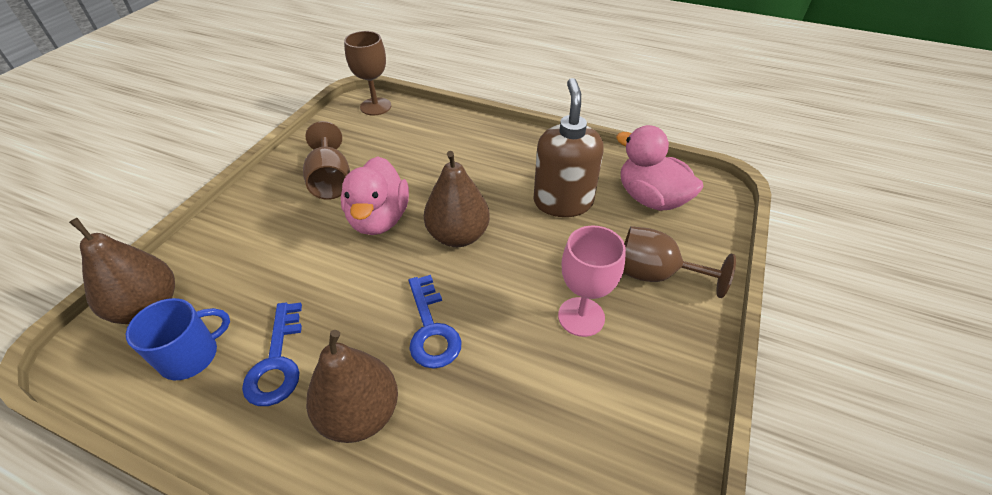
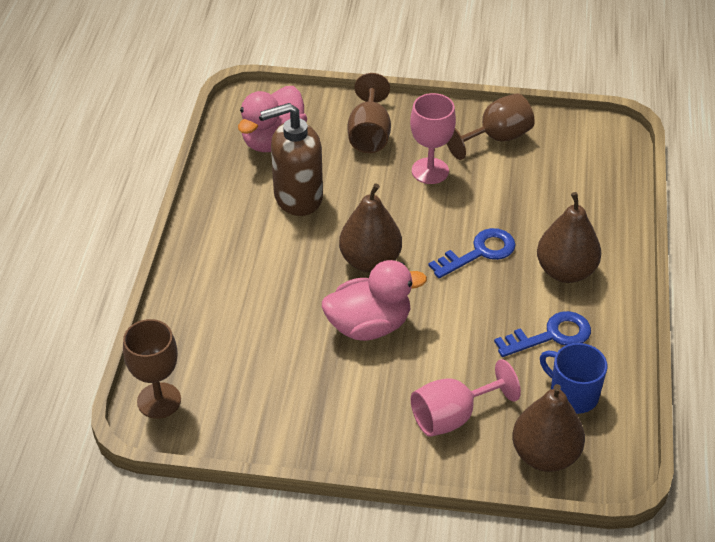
camera: 105 degrees left, 0 degrees up
brown goblet [303,121,350,200] -> brown goblet moved to [446,93,535,160]
none -> pink goblet [411,359,521,437]

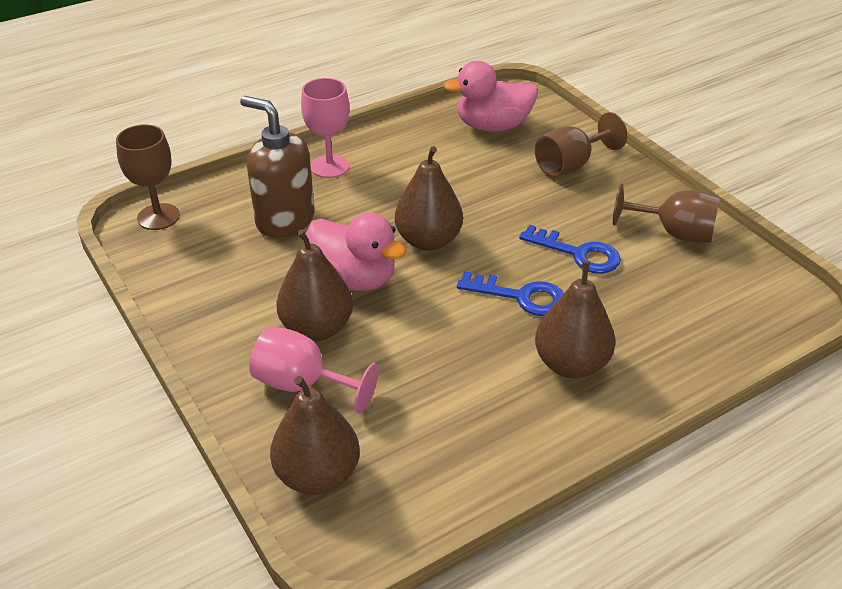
camera: 50 degrees right, 5 degrees down
brown soap dispenser [260,103,323,216] -> brown soap dispenser moved to [240,96,315,238]
pink goblet [410,93,456,184] -> pink goblet moved to [301,78,350,178]
blue key [494,311,591,357] -> blue key moved to [519,225,621,274]
blue mug [540,343,607,414] -> none
none -> brown pear [276,229,353,341]

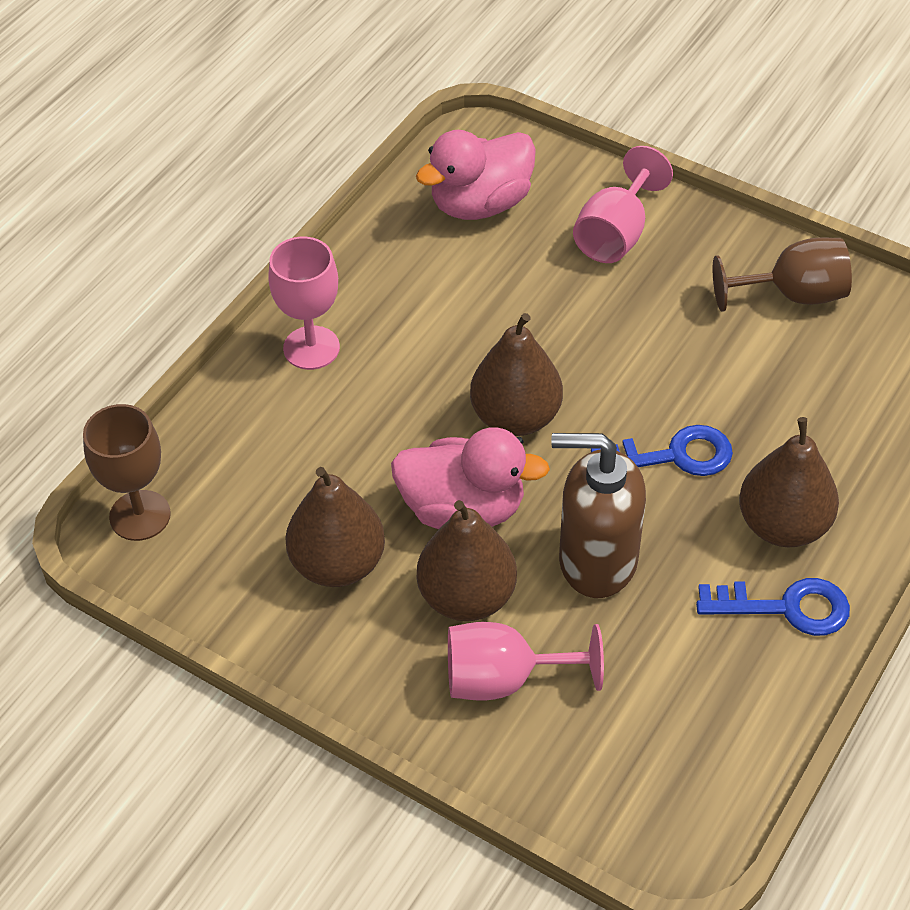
camera: 25 degrees left, 10 degrees up
brown soap dispenser [240,96,315,238] -> brown soap dispenser moved to [551,433,646,598]
brown pear [270,376,360,495] -> brown pear moved to [285,467,385,587]
blue key [519,225,621,274] -> blue key moved to [696,578,850,636]
brown goblet [535,112,627,177] -> pink goblet [573,146,673,263]

